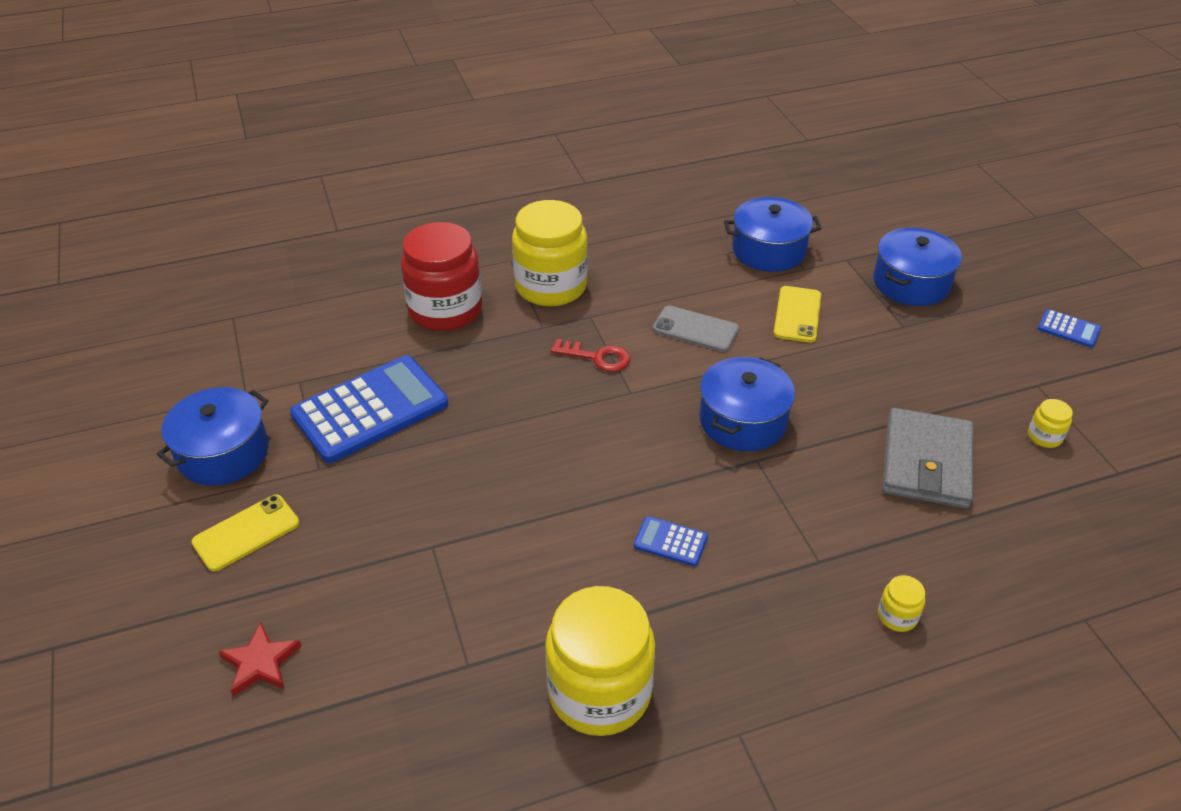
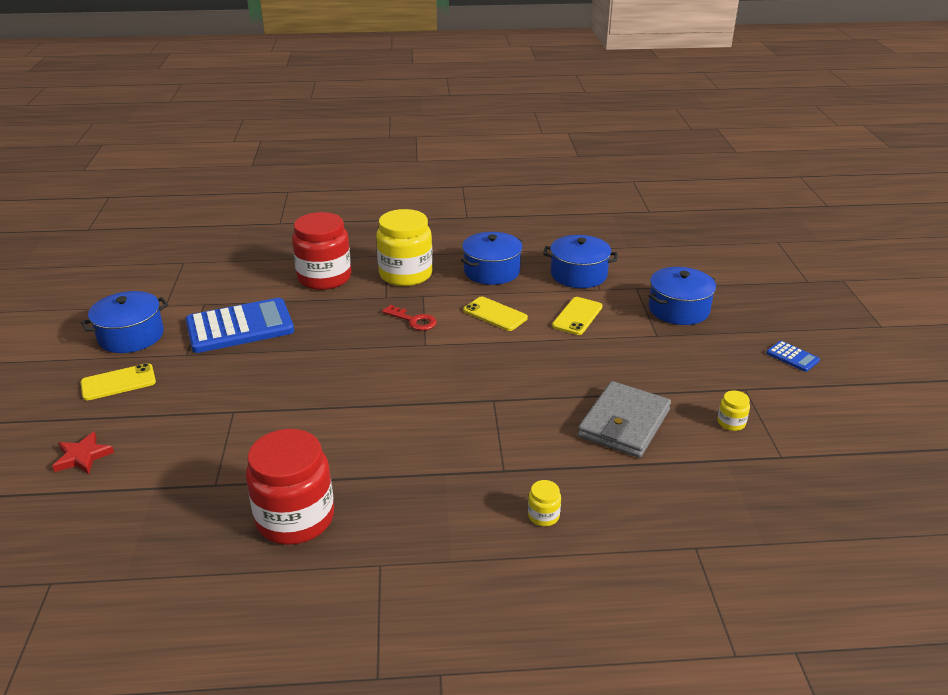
camera: 15 degrees right, 10 degrees down
yellow jar [545,586,655,736] -> red jar [246,429,334,545]
blue calculator [634,516,708,566] -> none
grey phone [653,306,739,352] -> yellow phone [463,296,528,331]
blue pot [700,357,795,451] -> blue pot moved to [461,232,522,285]

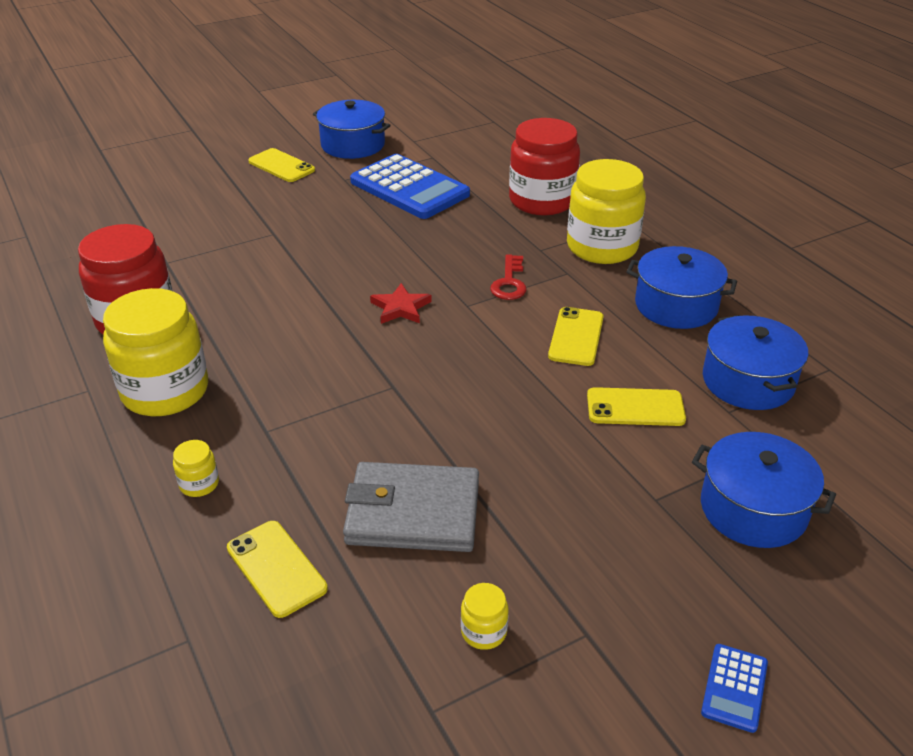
camera: 65 degrees right, 5 degrees up
red star [52,431,114,474] -> red star moved to [370,283,432,324]
none -> yellow jar [103,288,208,416]
none -> yellow phone [227,521,328,618]

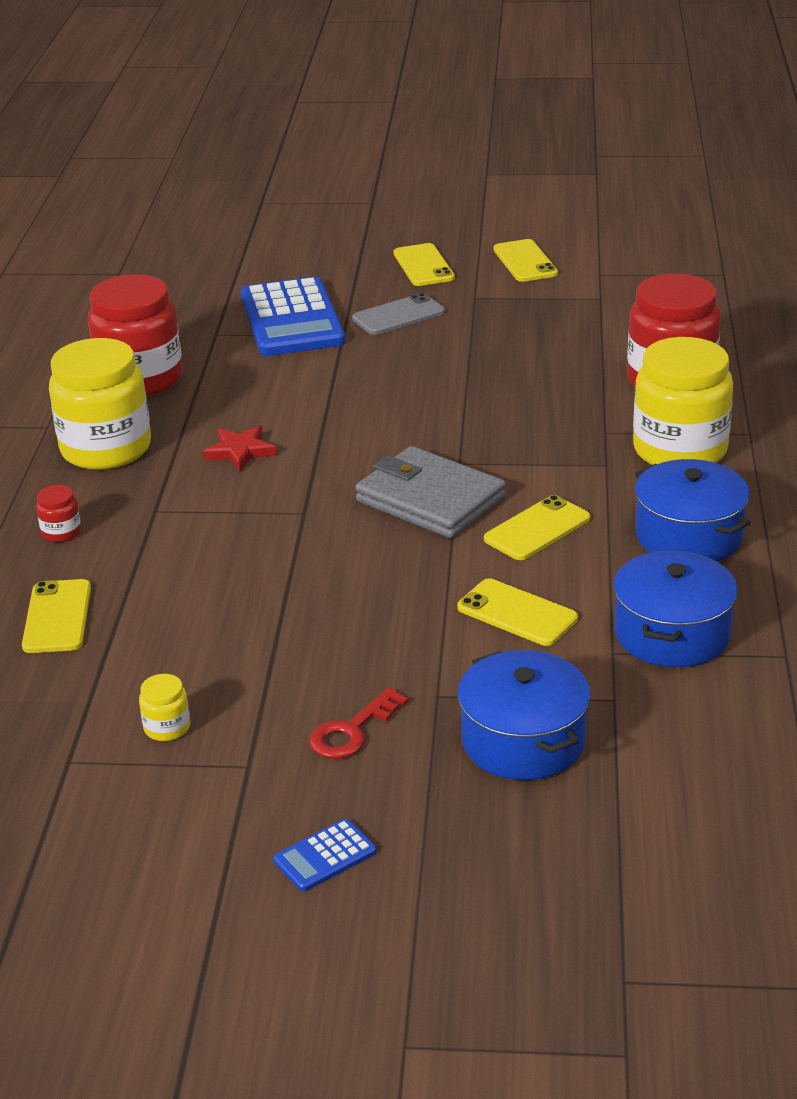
camera: 35 degrees right, 5 degrees down
yellow jar [173,440,219,497] -> red jar [36,485,81,542]
blue pot [313,100,390,159] -> yellow phone [493,239,558,282]
grey wallet [343,462,479,552] -> grey wallet moved to [355,446,506,538]
blue calculator [350,154,470,219] -> blue calculator moved to [241,277,345,356]
red star [370,283,432,324] -> red star moved to [203,425,277,471]
red key [490,254,526,300] -> red key moved to [310,687,409,759]
none -> grey phone [352,293,445,335]

